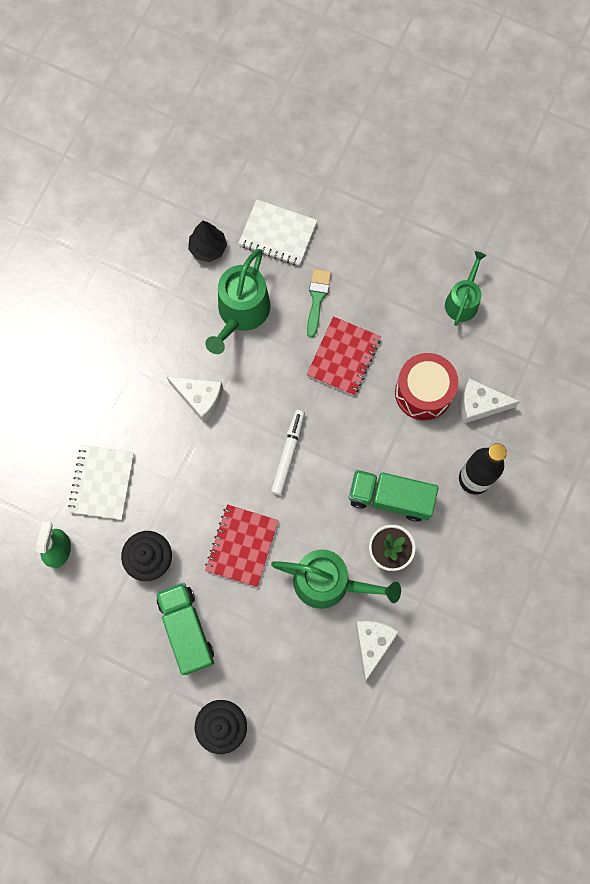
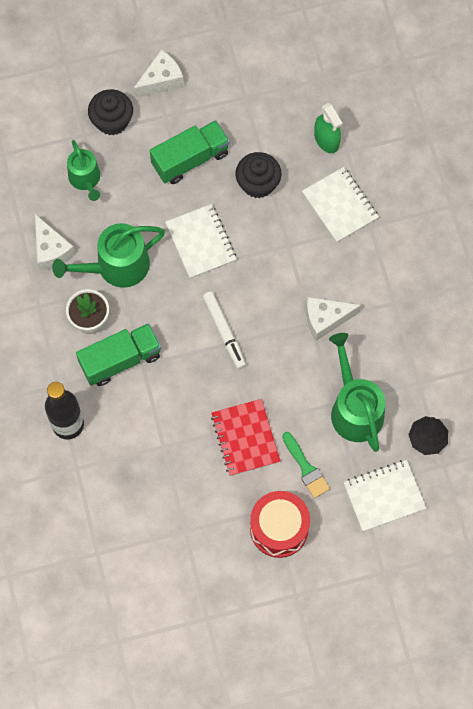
camera: 140 degrees right, 5 degrees down
green truck [156,583,214,675] -> green truck turned 60 degrees counterclockwise [150,120,230,184]
red notebook [205,504,279,587] -> white notebook [165,204,237,279]
red drum [395,353,458,420] -> red drum moved to [250,491,310,558]
green watering can [445,251,486,326] -> green watering can moved to [67,140,100,201]
white cheese [461,378,520,424] -> white cheese moved to [133,50,184,98]

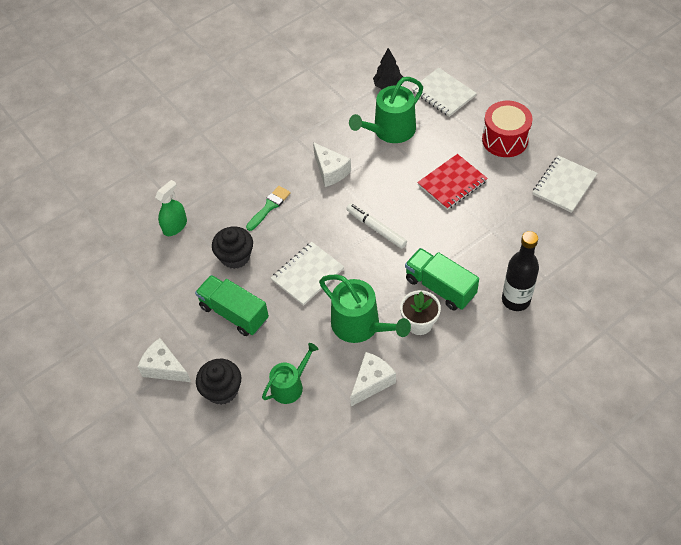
camera: 110 degrees left, 15 degrees down
white marker [203,292,246,369] -> white marker turned 90 degrees counterclockwise [346,203,407,249]
green brush [282,432,330,498] -> green brush moved to [246,186,291,231]
white notebook [302,167,379,243] -> white notebook moved to [533,155,598,213]

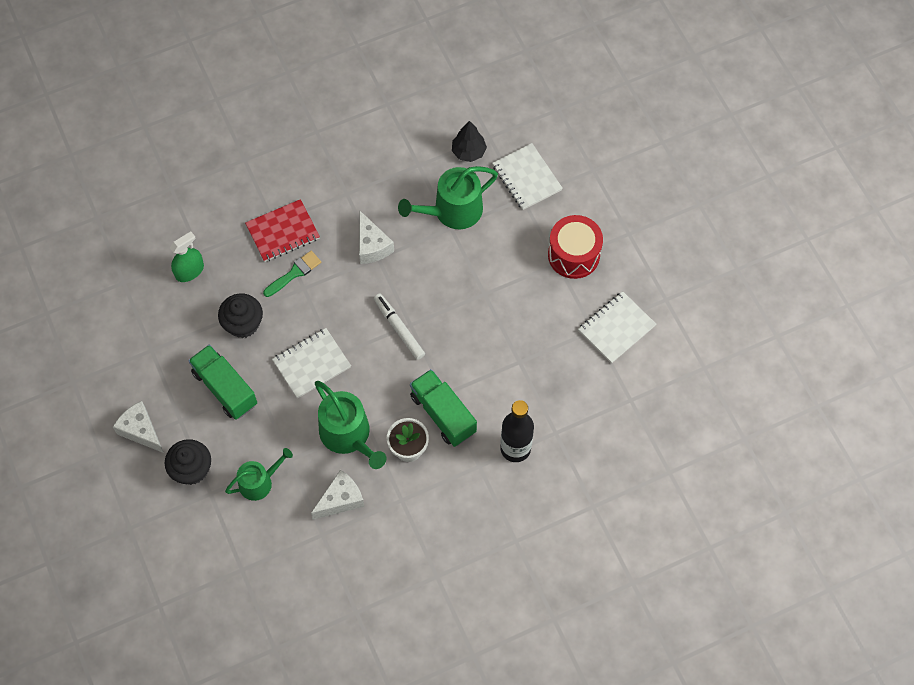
camera: 10 degrees right, 10 degrees up
red notebook [417,154,488,210] -> red notebook moved to [245,199,320,262]

